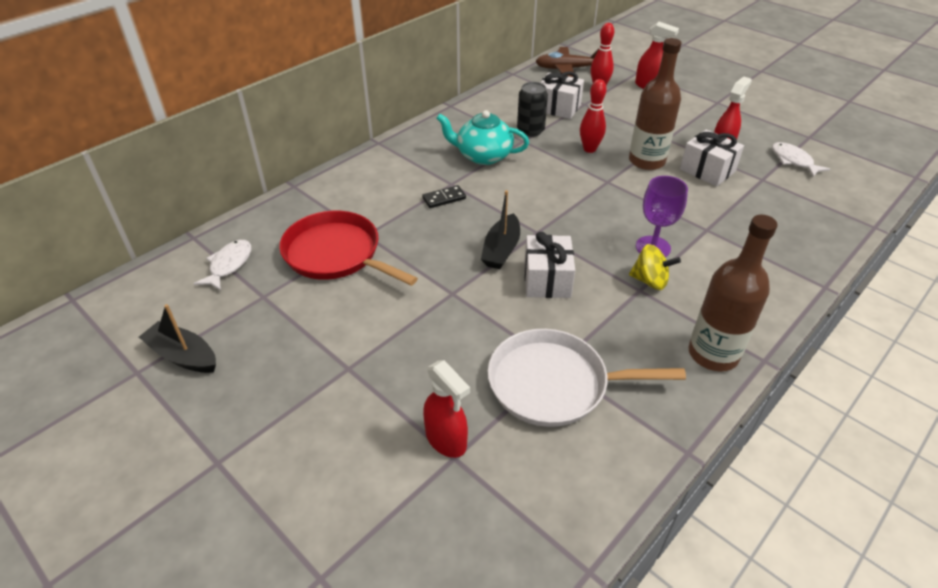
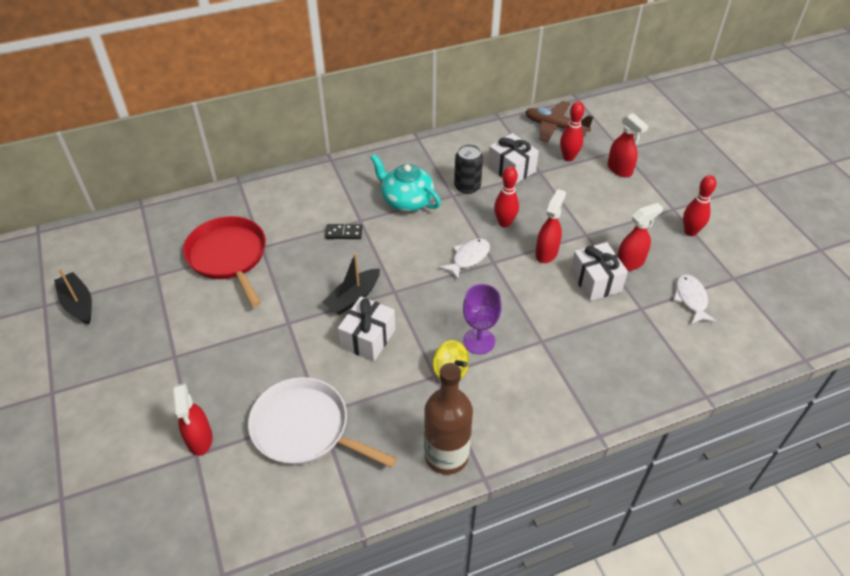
camera: 25 degrees right, 5 degrees up
white fish [194,240,251,291] -> white fish moved to [439,239,490,280]
brown bottle [629,38,681,170] -> red spray bottle [535,189,566,263]
none -> red bowling pin [683,175,717,236]

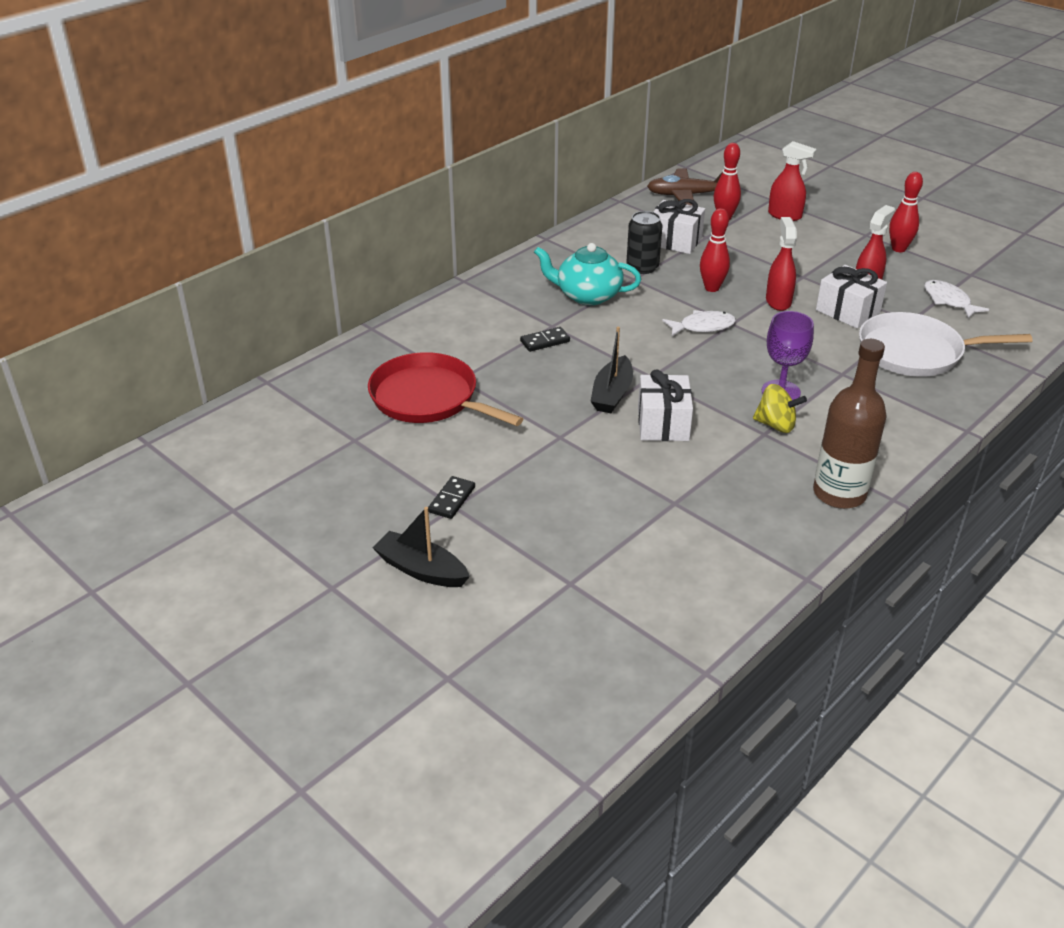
camera: 25 degrees left, 10 degrees down
black boat [54,269,92,324] -> black boat moved to [373,507,470,587]
red spray bottle [173,383,213,456] -> none
white pan [248,377,397,468] -> white pan moved to [859,312,1032,377]
white fish [439,239,490,280] -> white fish turned 60 degrees clockwise [662,310,736,336]
none -> black domino [428,476,475,519]

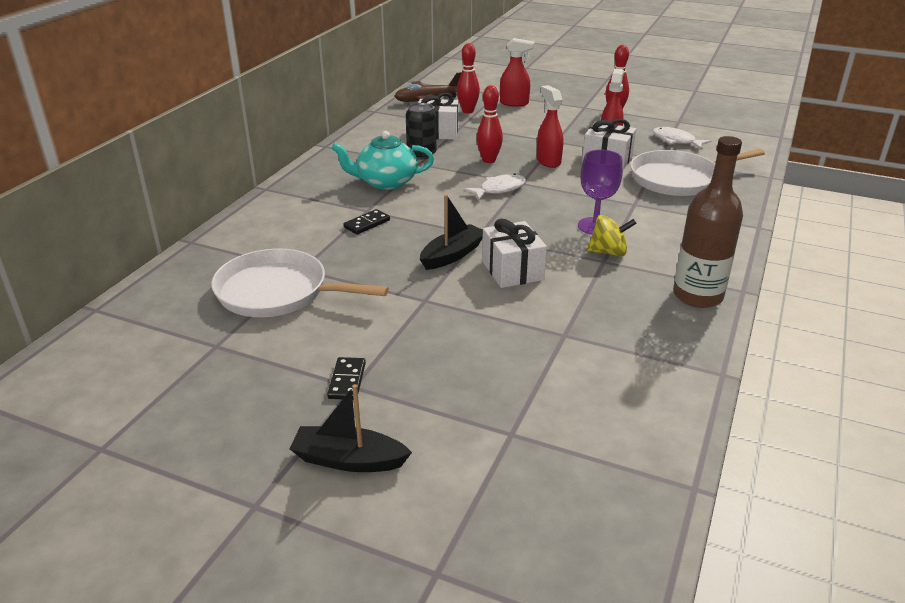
camera: 20 degrees left, 5 degrees down
red pan [368,352,523,426] -> white pan [211,249,389,317]
black boat [590,326,633,413] -> black boat turned 135 degrees counterclockwise [420,194,483,270]

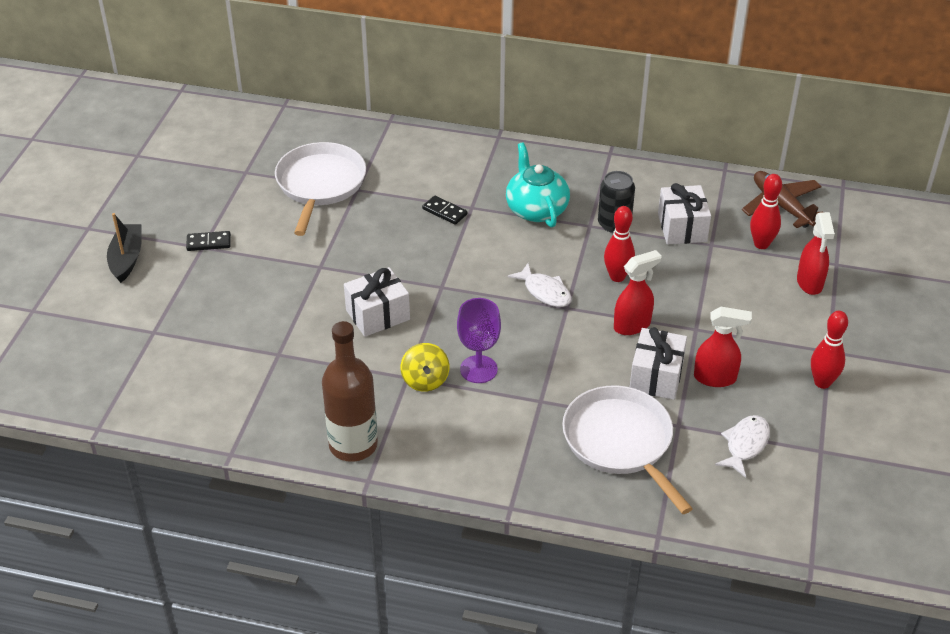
camera: 80 degrees right, 10 degrees up
black boat [420,194,483,270] -> none

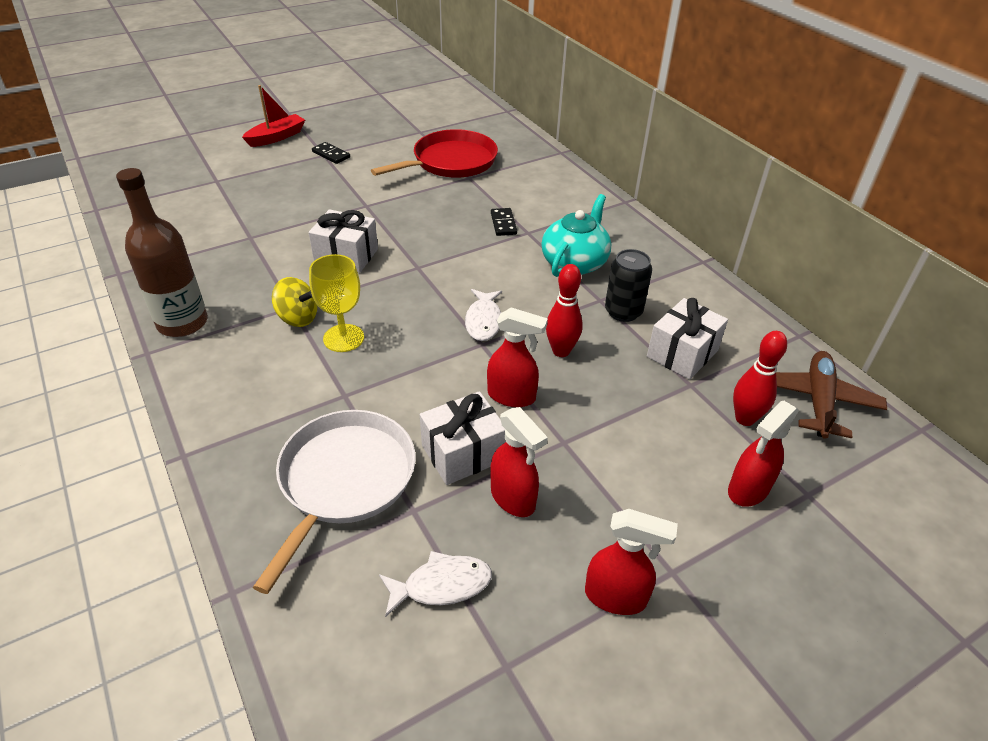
camera: 45 degrees right, 0 degrees up
black boat [107,213,142,283] -> red boat [242,85,305,147]
white pan [275,142,366,236] -> red pan [371,129,498,178]
yellow spinning top [401,343,449,392] -> yellow spinning top turned 105 degrees counterclockwise [272,277,318,327]
purple goblet [457,298,501,383] -> yellow goblet [309,254,364,352]
red bowling pin [811,311,848,389] -> red spray bottle [585,509,678,615]

